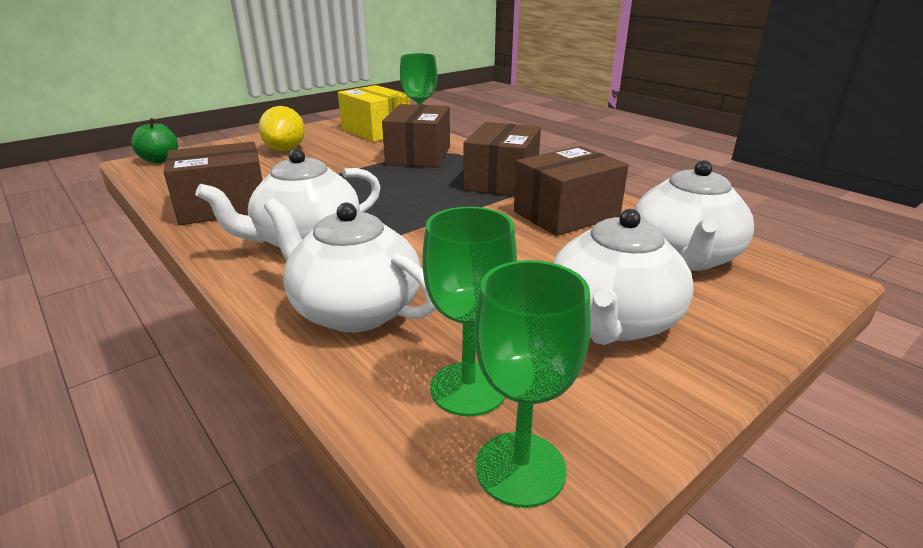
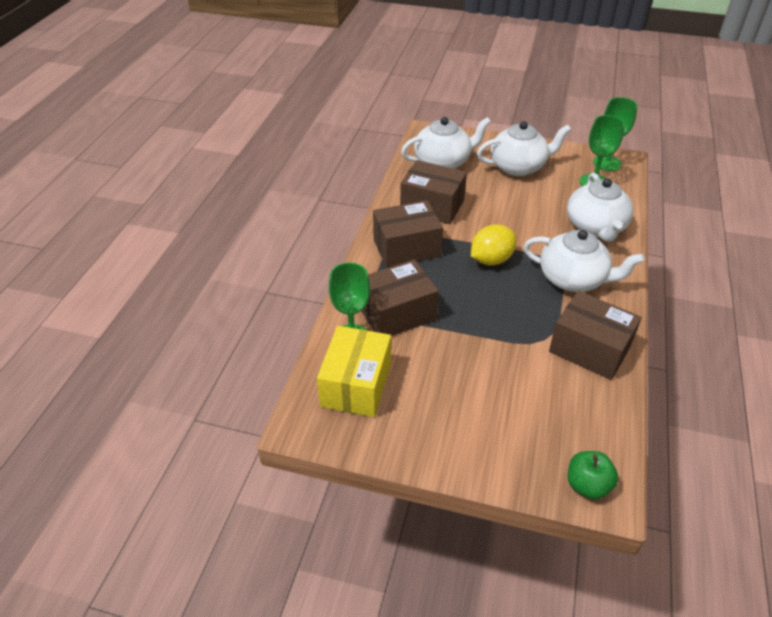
camera: 125 degrees left, 15 degrees up
yellow lemon [259,106,305,151] -> yellow lemon moved to [471,224,516,266]

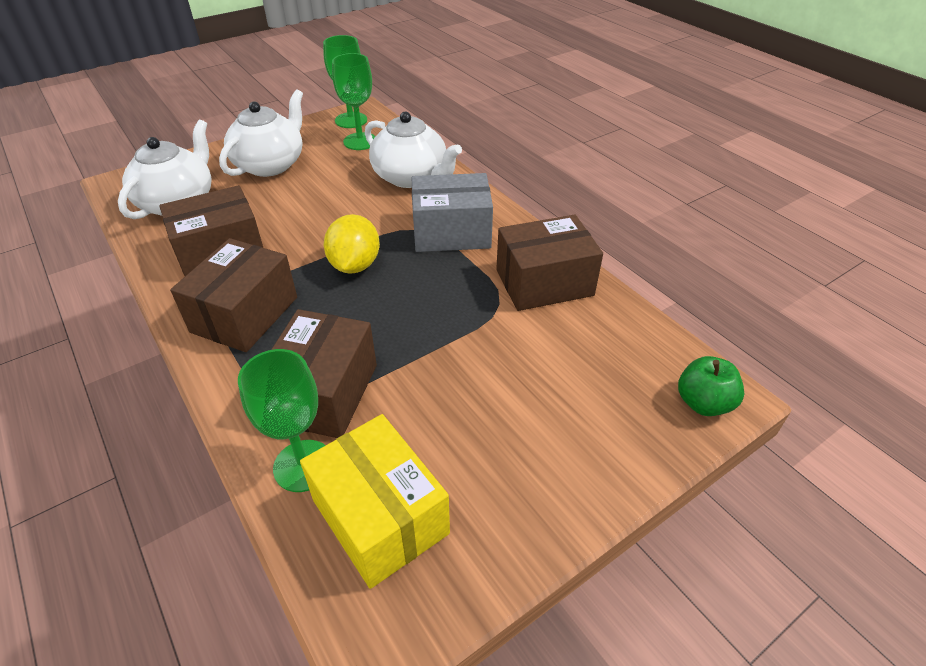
camera: 50 degrees left, 0 degrees up
white teapot [524,230,645,292] -> grey box [411,173,493,252]

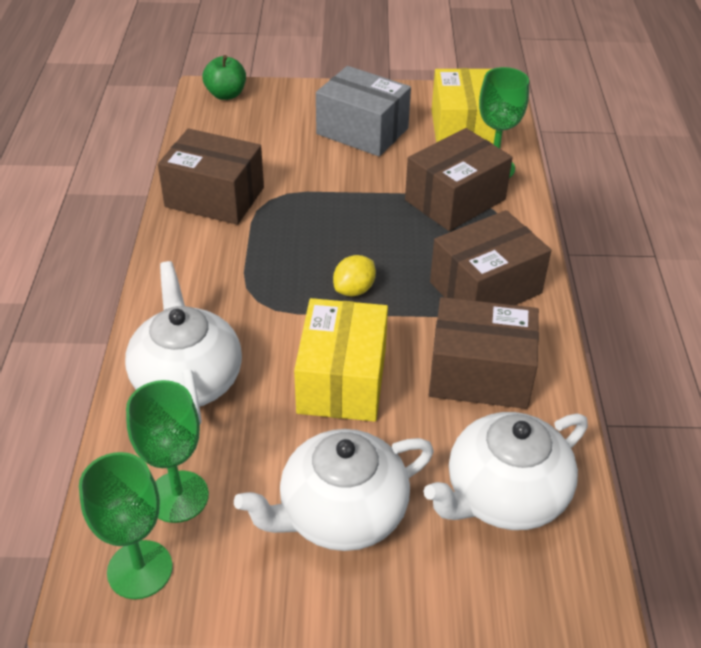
camera: 145 degrees left, 0 degrees up
yellow lemon [324,214,380,274] -> yellow lemon [333,255,376,296], size x0.65
grey box [411,173,493,252] -> grey box moved to [316,66,411,157]
none -> yellow box [294,298,388,422]

